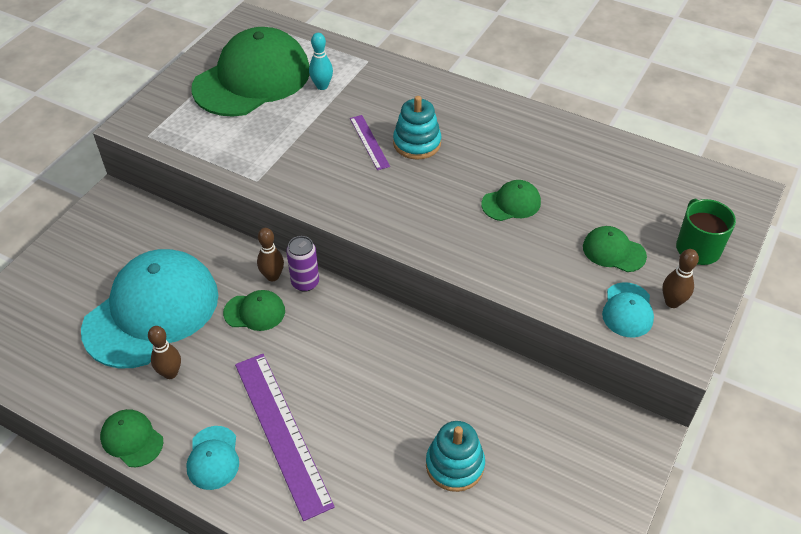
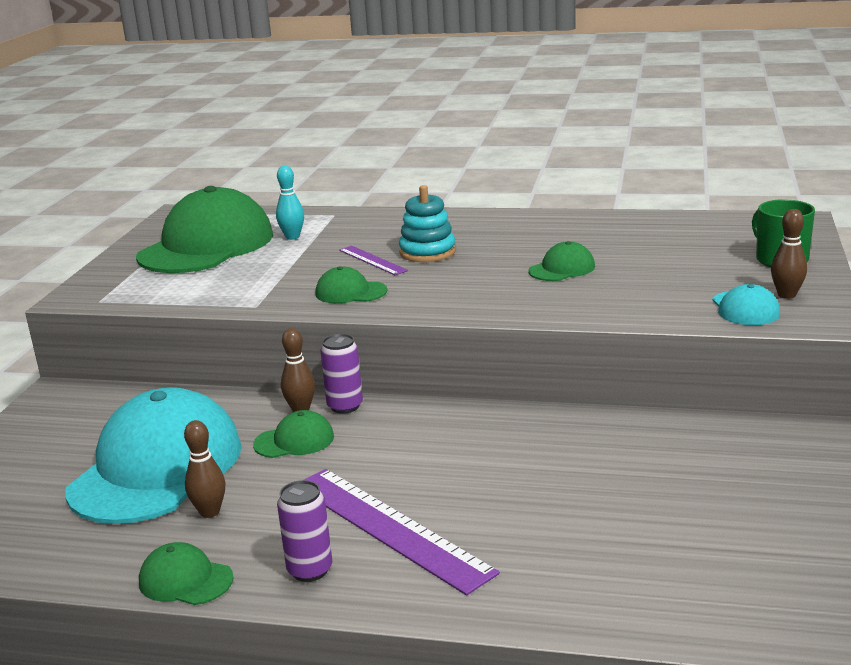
camera: 15 degrees left, 25 degrees down
turquoise cap [186,426,239,490] -> purple can [277,480,332,582]
turquoise stacking toy [426,421,485,492] -> none
green cap [583,226,647,272] -> green cap moved to [315,266,387,303]

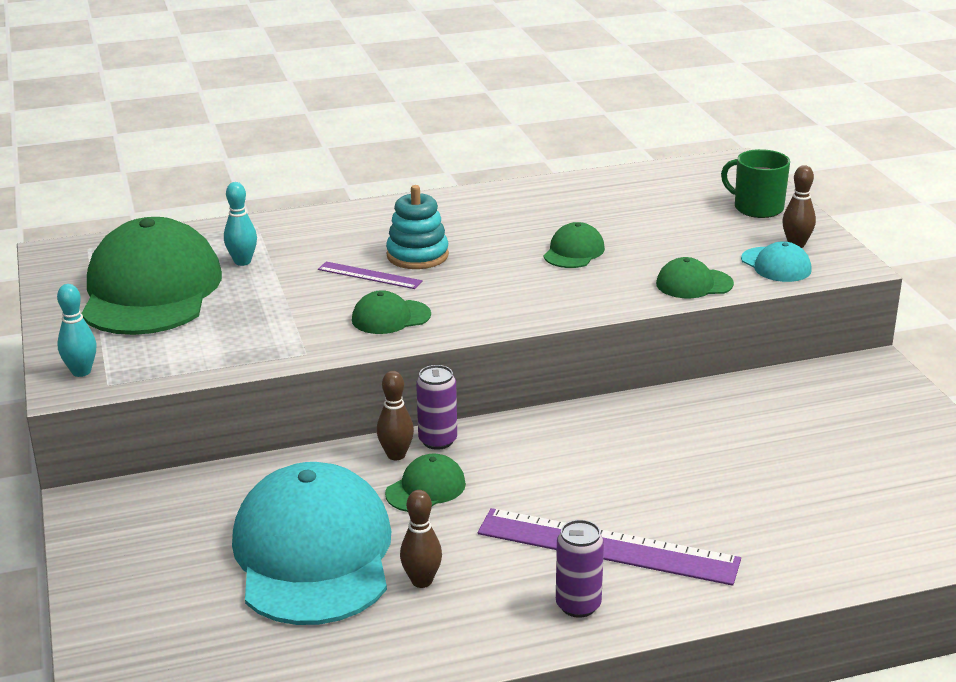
camera: 30 degrees left, 5 degrees up
green cap [139,542,234,605] -> green cap moved to [656,257,734,298]
none -> turquoise bowling pin [57,284,96,377]

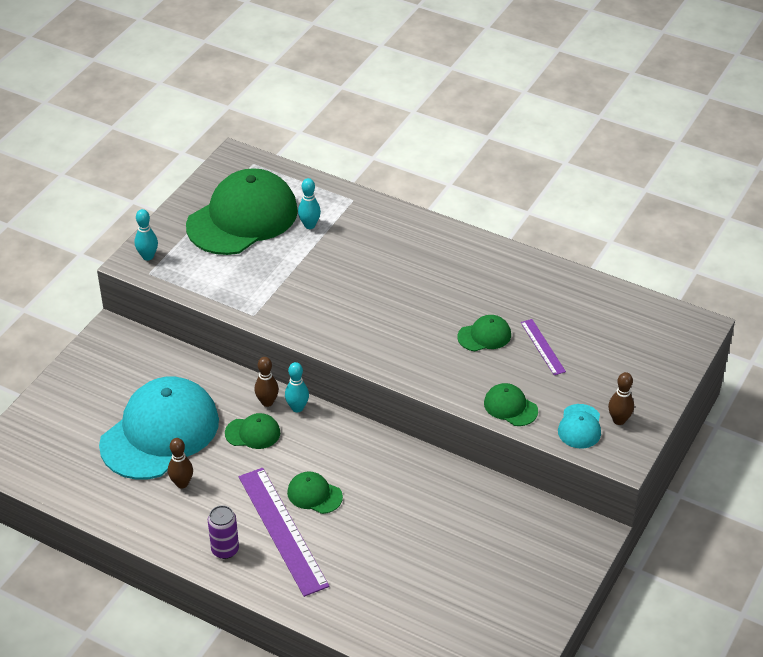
camera: 45 degrees right, 15 degrees up
purple ruler [318,262,423,289] -> purple ruler moved to [521,319,566,375]
green cap [352,290,431,334] -> green cap moved to [287,471,343,514]
turquoise stacking toy [386,185,449,269] -> none
purple can [416,365,457,450] -> turquoise bowling pin [285,362,309,412]
green mug [721,149,790,218] -> none

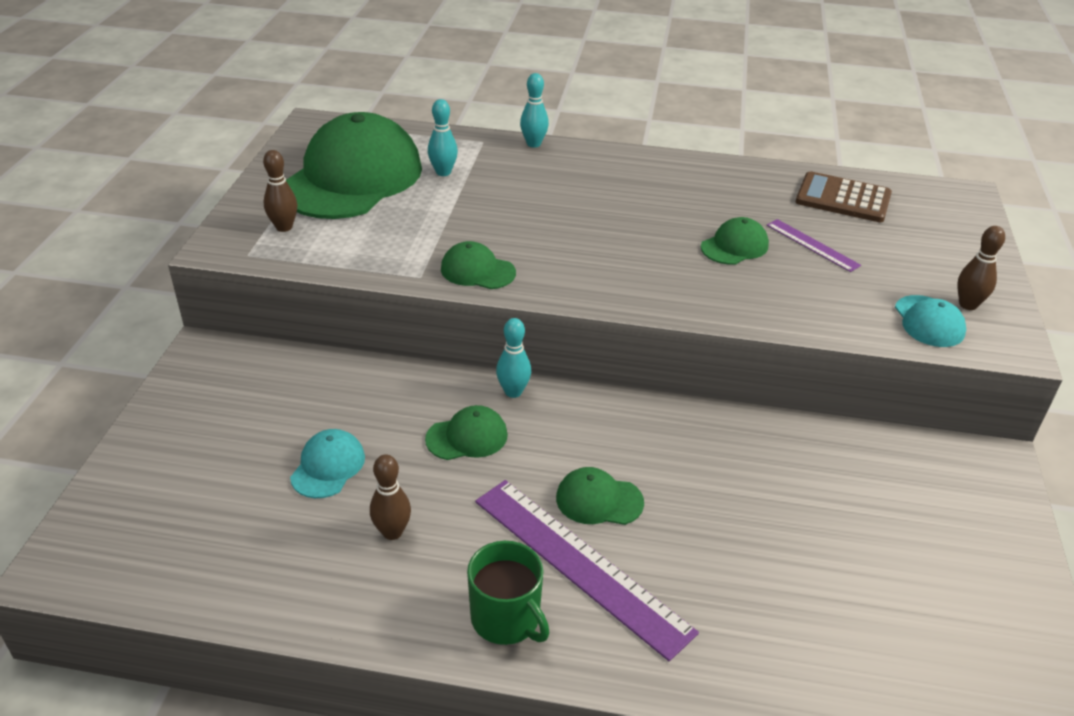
camera: 20 degrees left, 5 degrees down
turquoise cap [99,377,219,480] -> turquoise cap [290,429,365,498], size x0.43
turquoise bowling pin [135,209,158,261] -> turquoise bowling pin moved to [520,73,549,148]
purple can [208,505,239,559] -> green mug [467,541,550,645]
brown bowling pin [255,357,279,407] -> brown bowling pin moved to [263,150,297,232]
green cap [484,383,538,426] -> green cap moved to [441,241,516,289]
none -> brown calculator [796,171,892,222]

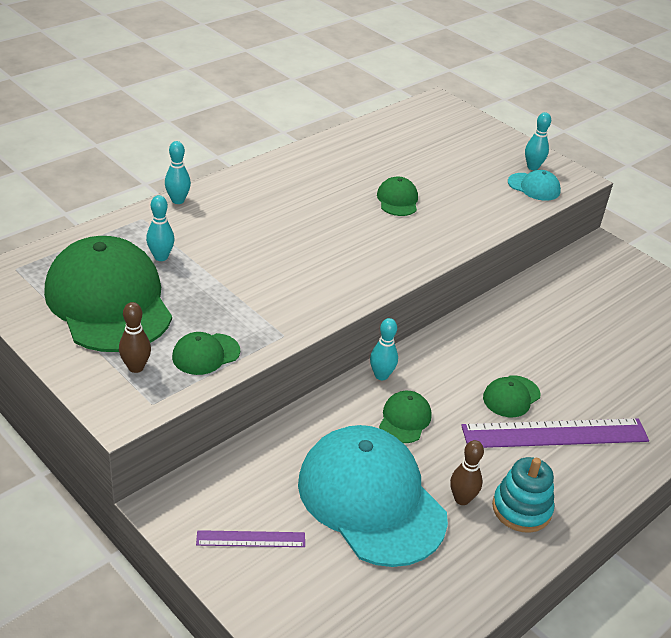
camera: 55 degrees left, 0 degrees up
turquoise cap [290,429,365,498] -> turquoise cap [298,425,448,567], size x2.34
green cap [441,241,516,289] -> green cap moved to [172,332,240,375]
green mug [467,541,550,645] -> none
purple ruler [767,219,861,272] -> purple ruler moved to [196,530,305,547]
brown calculator [796,171,892,222] -> none
brown bowling pin [957,226,1005,310] -> turquoise bowling pin [525,112,551,170]
none -> turquoise stacking toy [492,457,554,533]

